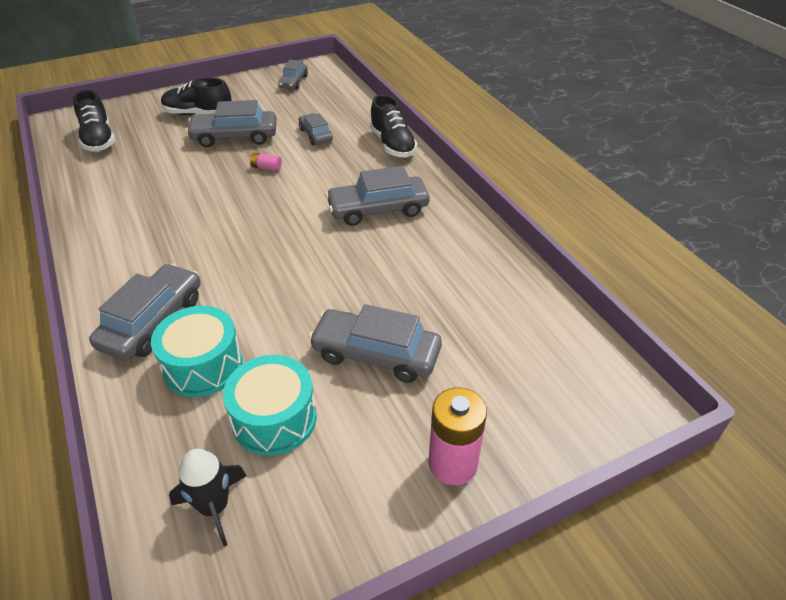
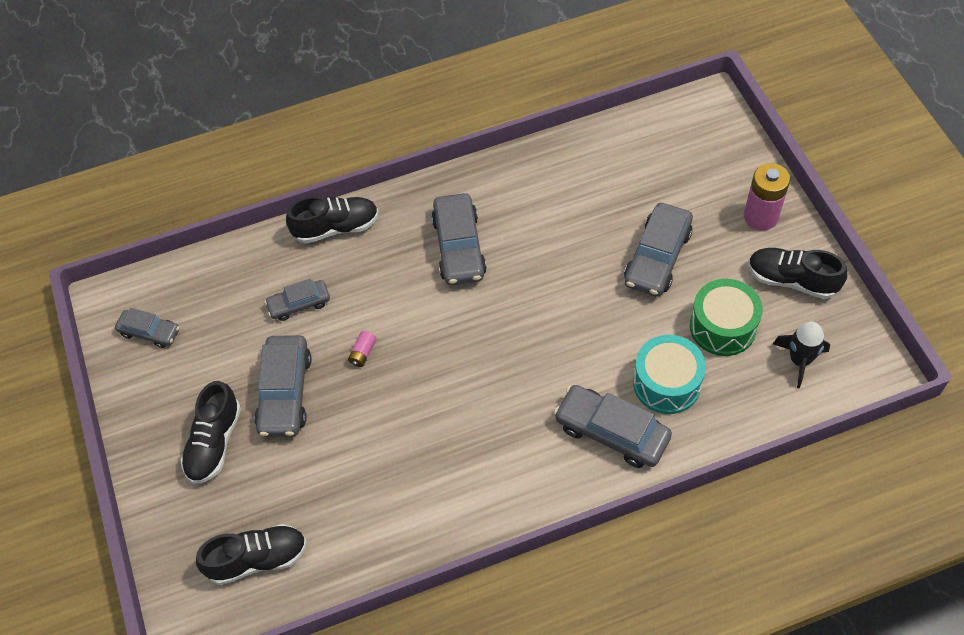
camera: 80 degrees left, 15 degrees up
turquoise drum [223,355,317,456] -> green drum [690,279,763,356]
none -> black shoe [748,248,847,299]

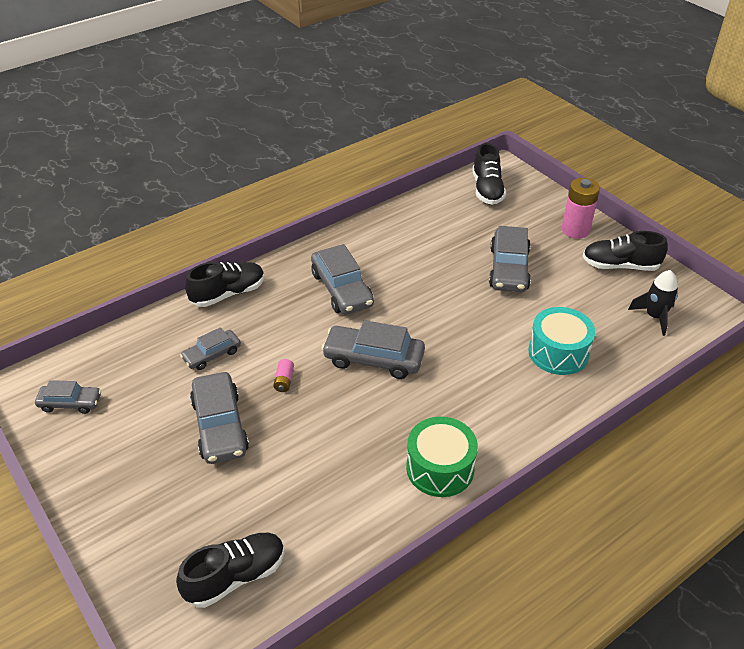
camera: 20 degrees left, 15 degrees down
black shoe [181,381,241,484] -> black shoe moved to [472,143,506,205]
grey car [554,385,672,468] -> grey car moved to [321,320,425,379]
green drum [690,279,763,356] -> green drum moved to [406,417,478,497]

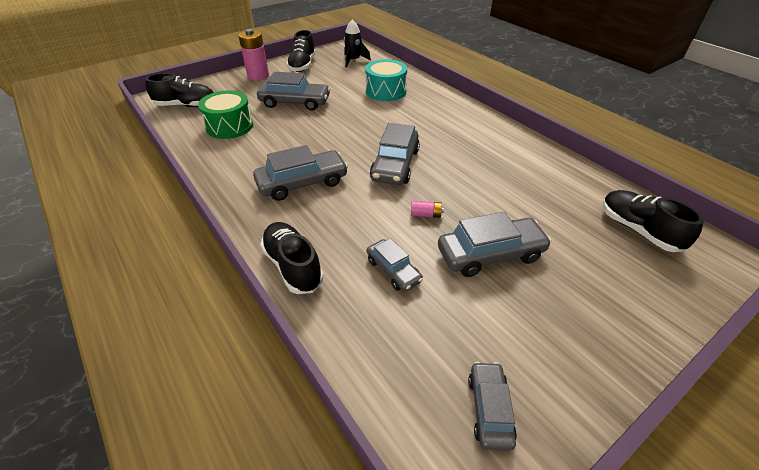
camera: 90 degrees left, 0 degrees up
green drum [406,417,478,497] -> green drum moved to [198,90,253,139]

